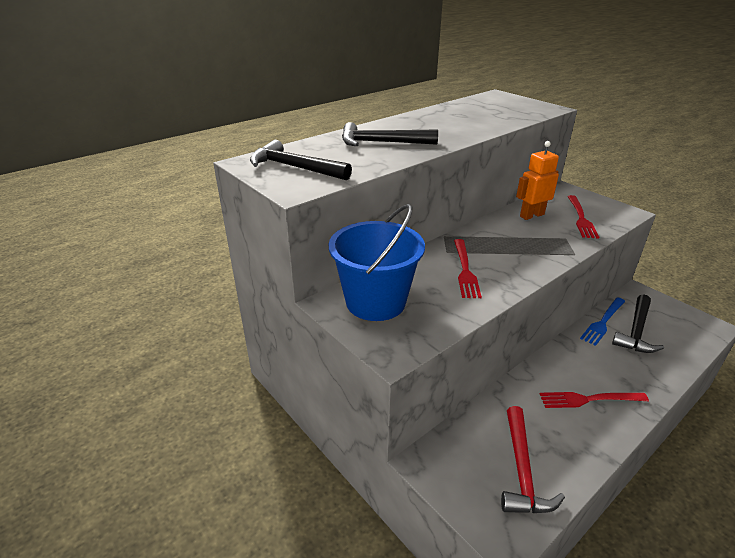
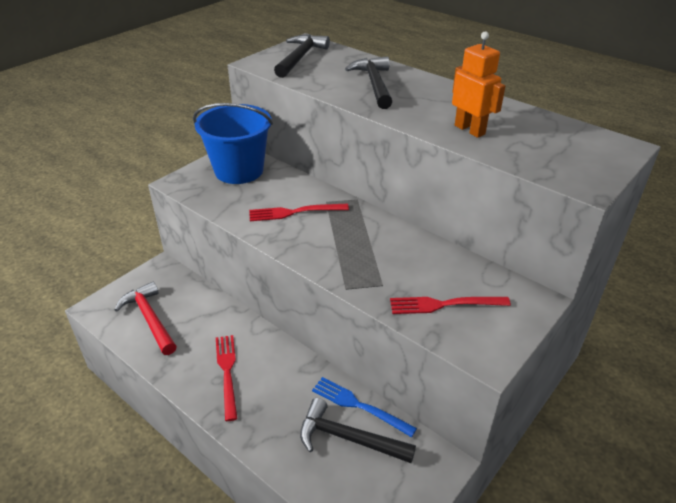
camera: 80 degrees right, 5 degrees up
red hammer [501,406,565,513] -> red hammer turned 60 degrees clockwise [115,281,177,355]
orange robot [516,141,559,220] -> orange robot moved to [452,31,506,138]

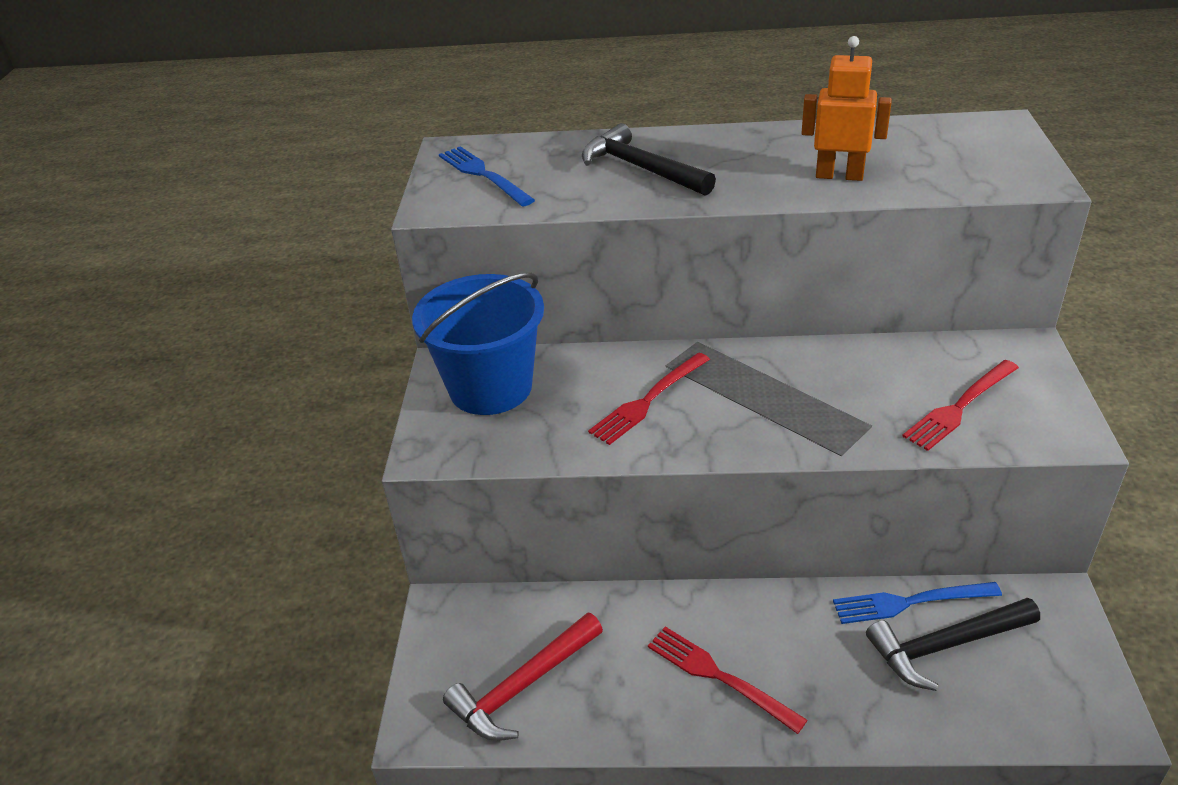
camera: 35 degrees left, 0 degrees up
red hammer [115,281,177,355] -> red hammer turned 60 degrees counterclockwise [443,612,603,741]
black hammer [274,34,330,78] -> blue fork [439,146,535,207]

